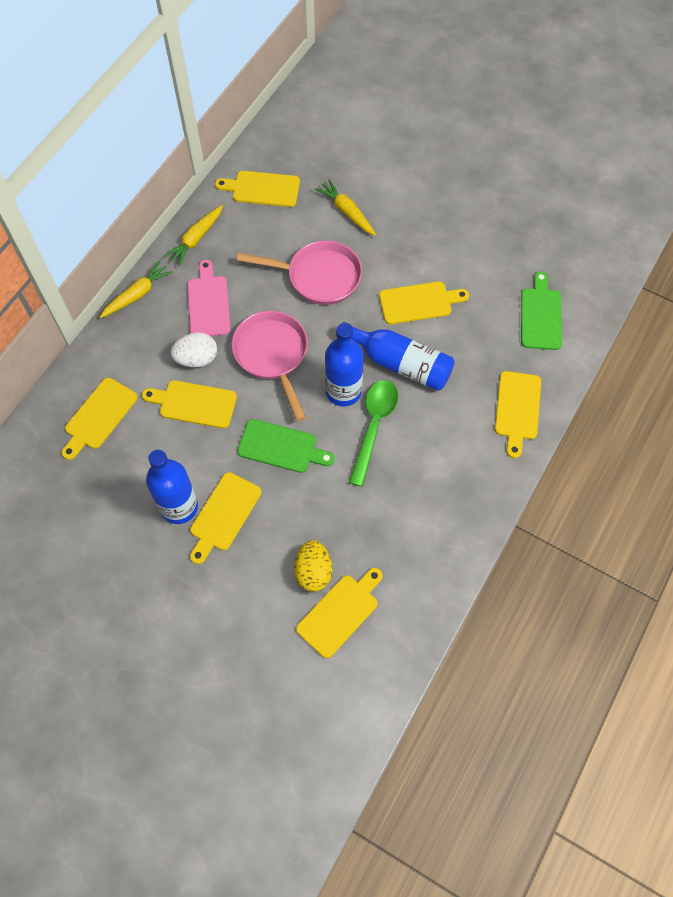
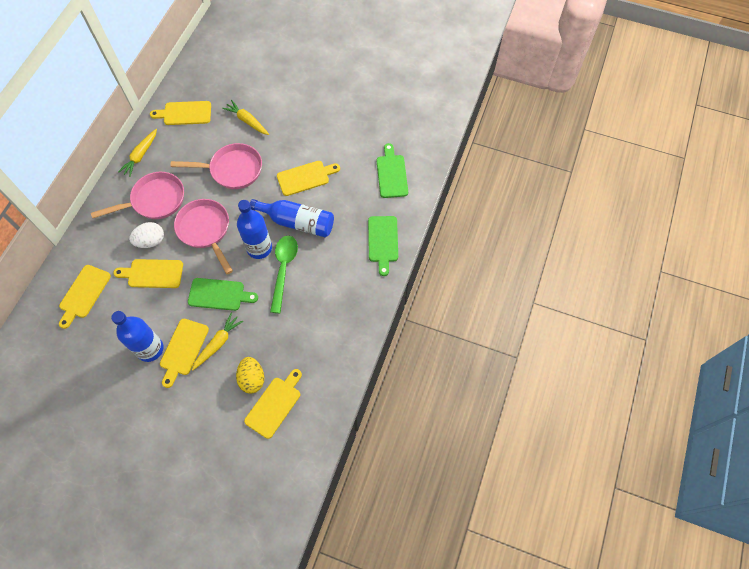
camera: 10 degrees left, 0 degrees up
yellow carrot [100,261,173,318] -> yellow carrot moved to [192,313,243,371]
pink cutting board [187,260,231,336] -> pink pan [91,172,184,219]
yellow cutting board [495,371,541,458] -> green cutting board [368,216,398,276]

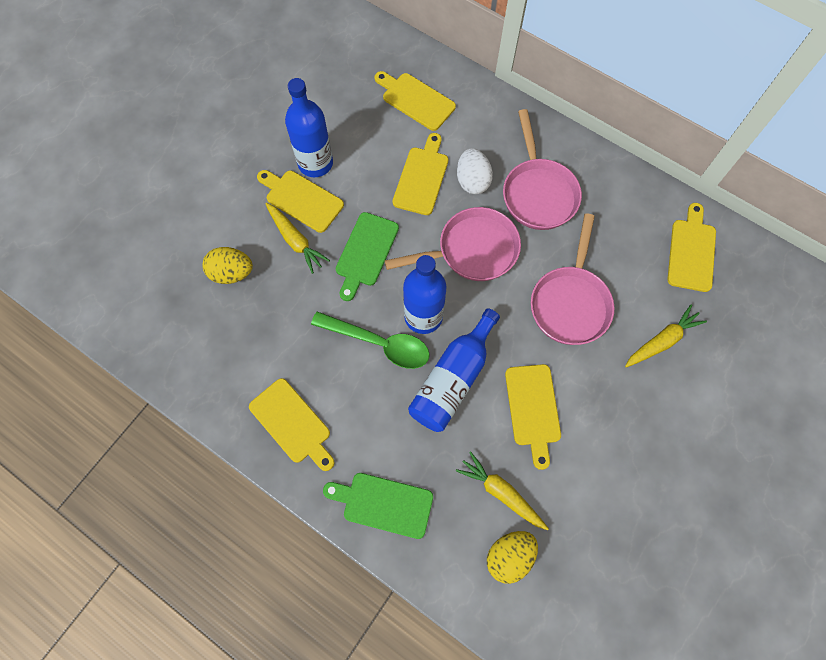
camera: 105 degrees right, 5 degrees up
yellow carrot [118,129,157,177] -> yellow carrot moved to [456,451,549,530]
yellow cutting board [244,369,302,439] -> yellow cutting board moved to [249,378,335,471]
green cutting board [377,143,408,198] -> yellow egg [487,531,538,584]

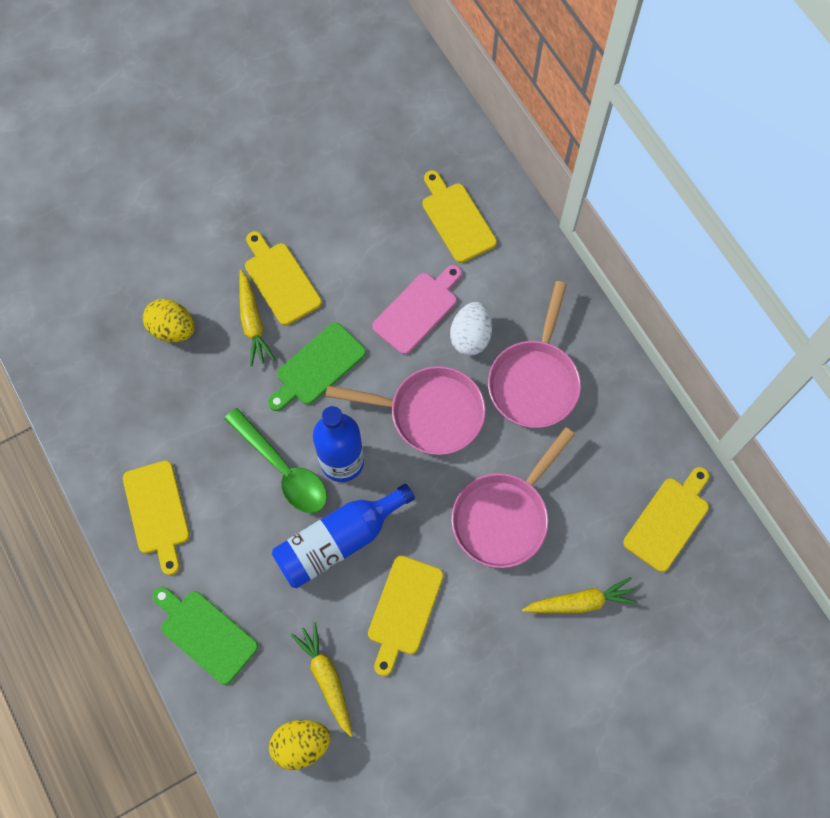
camera: 25 degrees right, 0 degrees up
blue bottle [285,78,333,177] -> none
yellow cutting board [392,133,448,215] -> pink cutting board [372,265,462,355]

